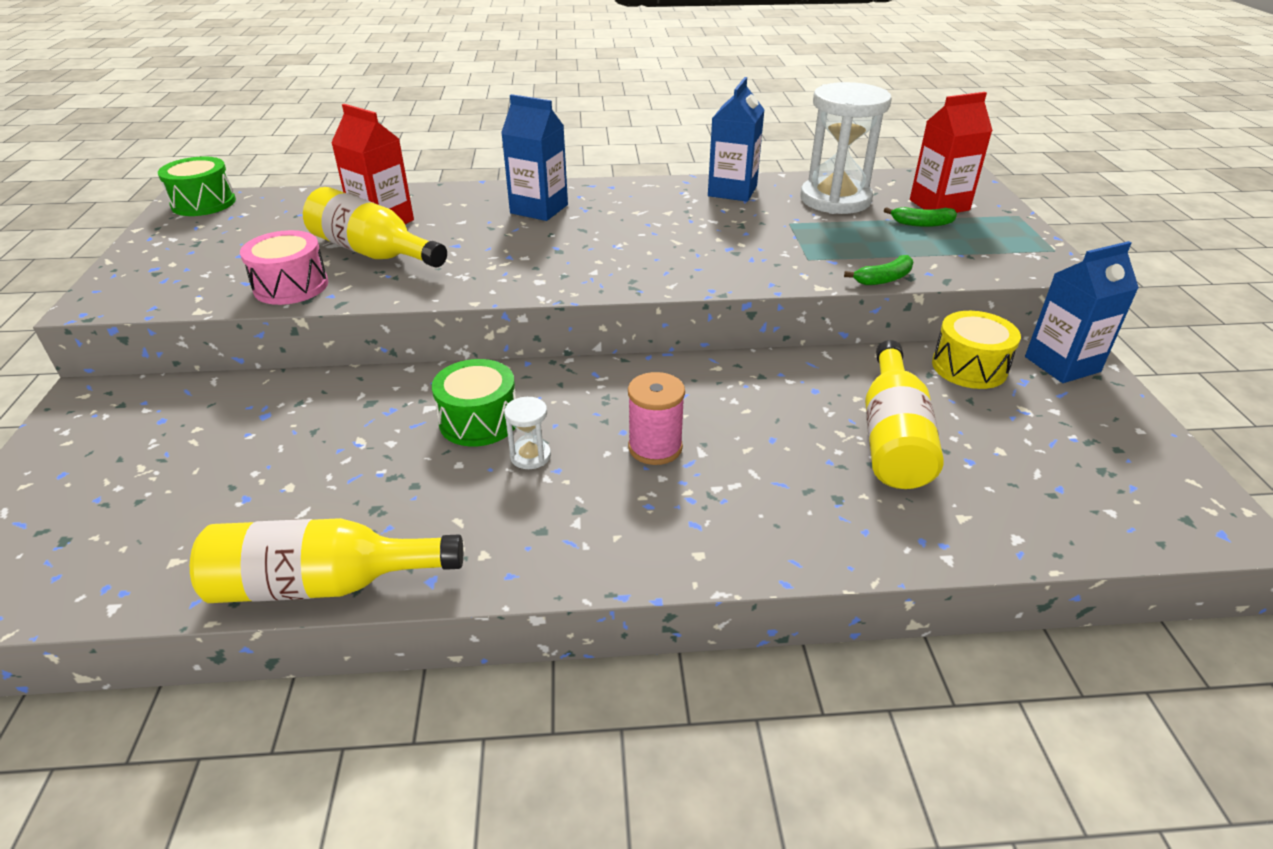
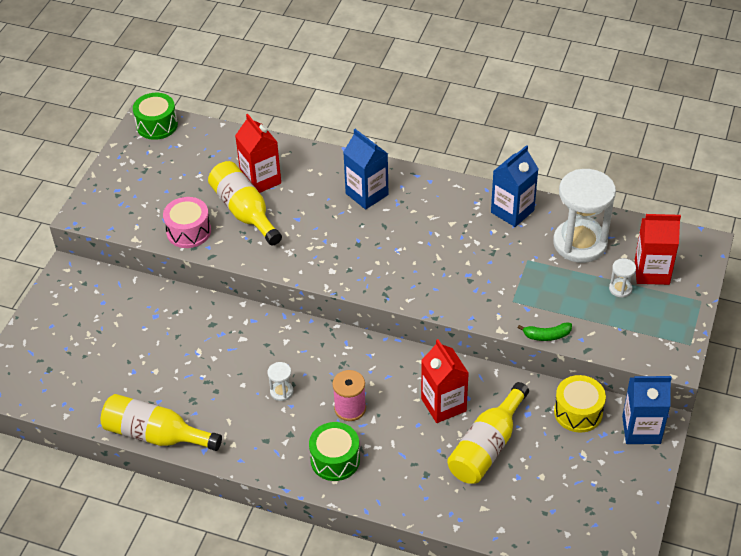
camera: 25 degrees right, 10 degrees up
green drum [432,359,516,446] -> green drum moved to [309,422,360,481]
green banana [884,207,957,227] -> white hourglass [609,258,636,298]
none -> red carton [421,339,469,423]

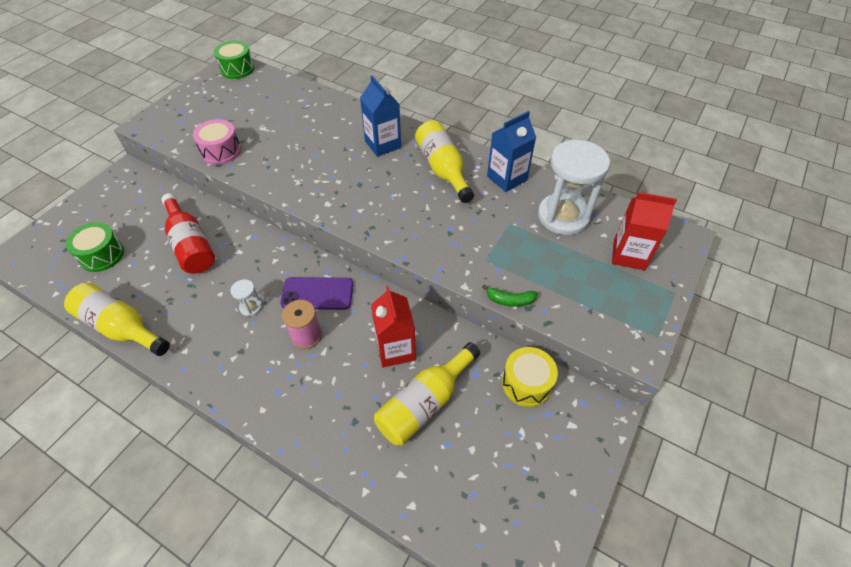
camera: 10 degrees right, 5 degrees up
yellow bottle [208,161,282,245] -> yellow bottle moved to [415,120,474,203]
red carton [235,114,281,193] -> none
green drum [309,422,360,481] -> green drum moved to [66,222,124,272]
white hourglass [609,258,636,298] -> none
blue carton [622,376,672,444] -> none
none -> red bottle [161,193,215,274]
none -> purple phone [280,277,353,310]

